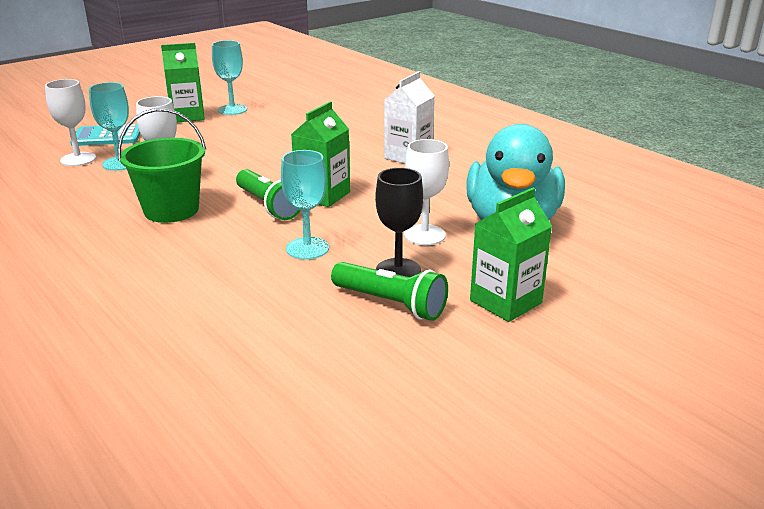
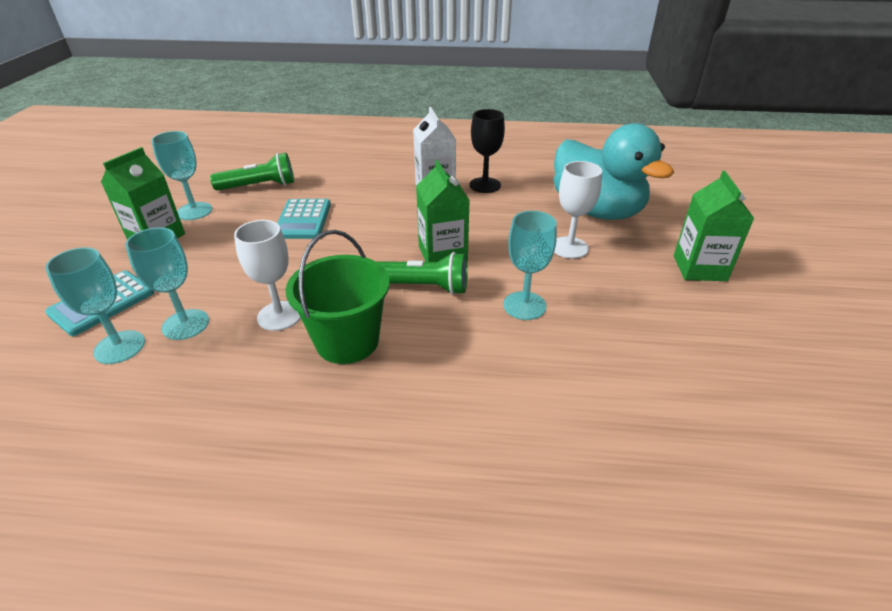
camera: 45 degrees left, 10 degrees up
white goblet [45,79,96,166] -> turquoise goblet [45,247,145,364]
green flashlight [331,262,448,321] -> green flashlight moved to [210,153,294,191]
black goblet [375,168,423,277] -> black goblet moved to [470,109,505,193]
none -> turquoise calculator [277,199,331,239]

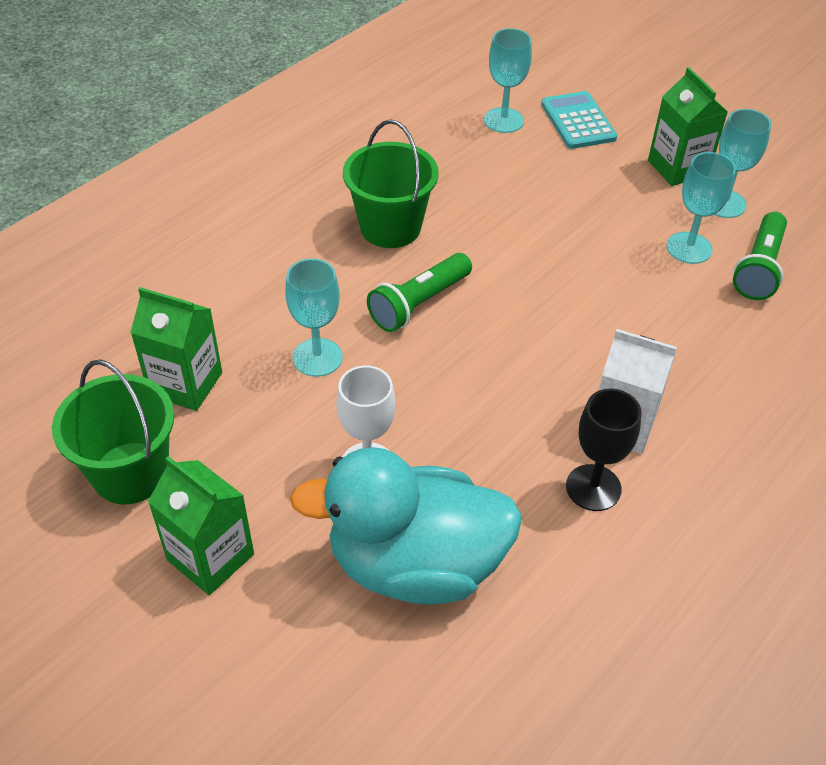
camera: 125 degrees right, 10 degrees up
turquoise goblet [125,227,209,340] -> turquoise goblet moved to [667,152,736,264]
white goblet [234,220,301,331] -> none
turquoise calculator [277,199,331,239] -> none
green carton [416,159,470,262] -> green carton moved to [130,287,222,411]
none -> green bucket [52,359,175,505]

